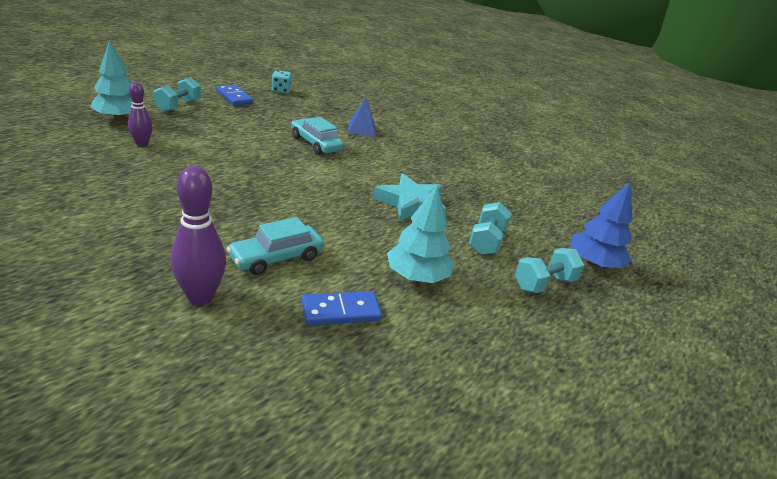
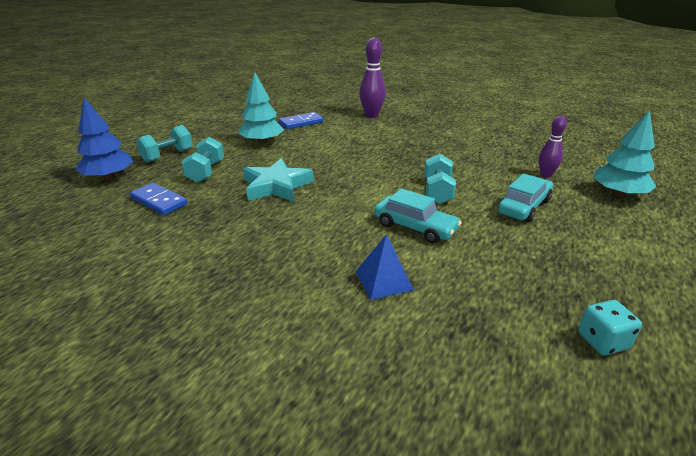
camera: 170 degrees right, 0 degrees up
turquoise dumbbell [153,77,201,112] -> turquoise dumbbell moved to [425,154,456,204]
blue domino [216,85,253,106] -> blue domino moved to [130,183,187,215]
turquoise car [226,217,324,275] -> turquoise car moved to [498,174,553,222]

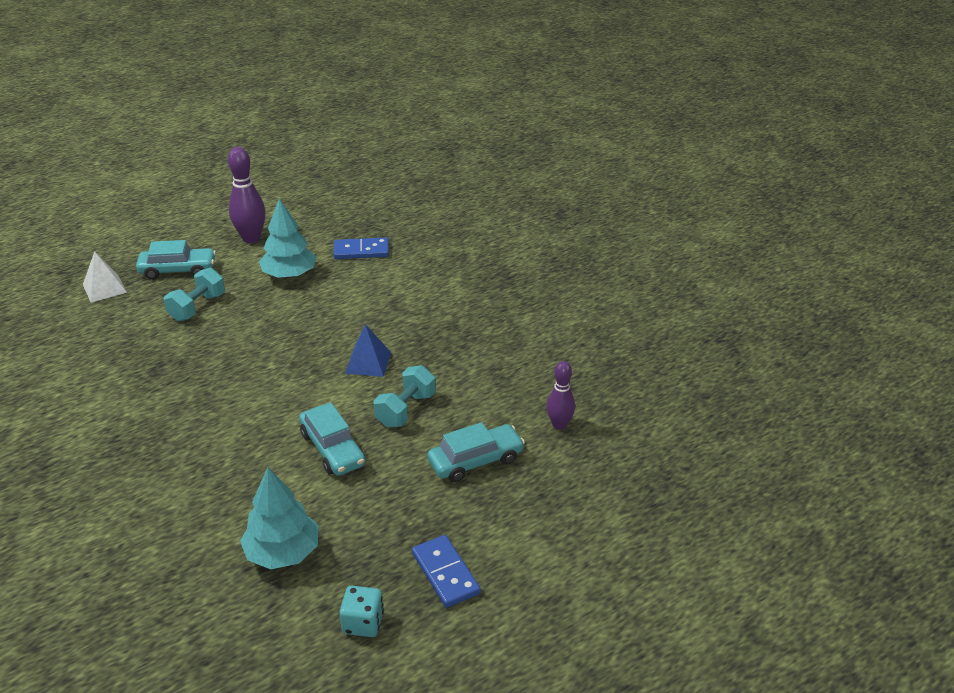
camera: 25 degrees right, 5 degrees up
blue tree [76,98,133,180] -> white pyramid [83,251,127,303]
blue domino [130,183,187,215] -> blue domino moved to [412,535,481,608]
turquoise dumbbell [136,125,193,162] -> turquoise car [136,240,216,280]
turquoise star [243,158,314,202] -> none
blue pyramid [355,234,414,300] -> blue pyramid moved to [345,324,391,377]
purple bowling pin [359,38,386,118] -> purple bowling pin moved to [228,147,266,243]
turquoise tree [593,110,656,197] -> turquoise tree moved to [240,467,319,569]

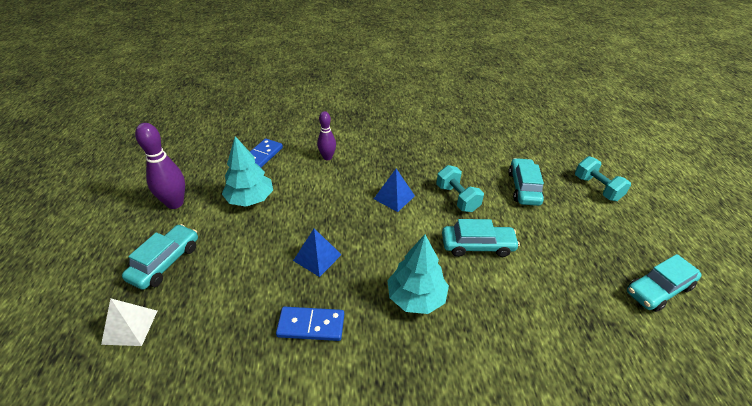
camera: 60 degrees left, 5 degrees up
turquoise dumbbell [164,268,225,321] -> turquoise dumbbell moved to [575,156,631,201]
turquoise tree [240,467,319,569] -> turquoise tree moved to [387,234,449,314]
turquoise dice [339,586,384,637] -> turquoise car [627,254,702,312]
blue domino [412,535,481,608] -> blue domino moved to [276,307,344,341]
purple bowling pin [546,361,575,430] -> purple bowling pin moved to [317,111,336,160]
none -> blue pyramid [293,228,342,277]

